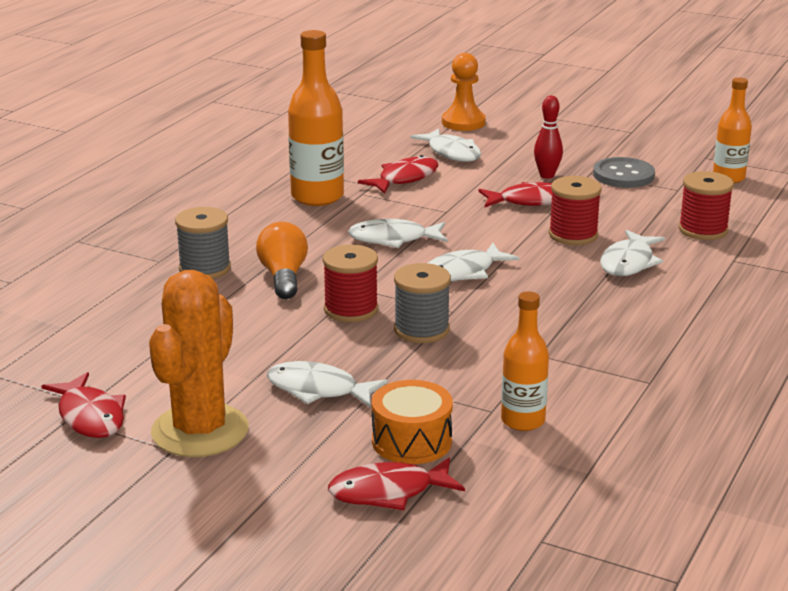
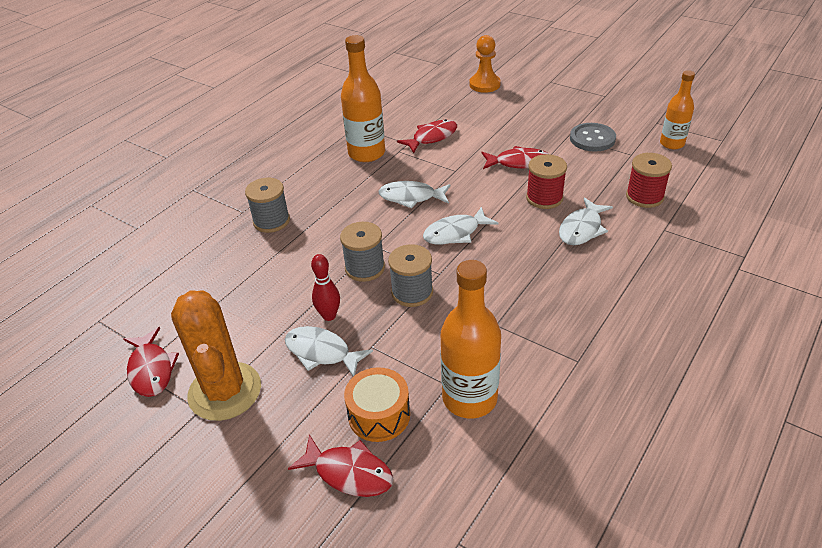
camera: 10 degrees right, 15 degrees up
orange cactus [149,270,249,457] -> orange cactus turned 45 degrees counterclockwise [171,291,261,421]
orange light bulb [256,222,308,299] -> none
red spool [323,245,378,322] -> grey spool [340,222,385,282]
red fish [328,458,465,510] -> red fish turned 150 degrees counterclockwise [288,434,393,497]
white fish [410,128,481,162] -> none
orange bottle [501,291,549,431] -> orange bottle [441,260,501,418], size x1.59
red bowling pin [534,96,563,179] -> red bowling pin moved to [311,254,340,321]

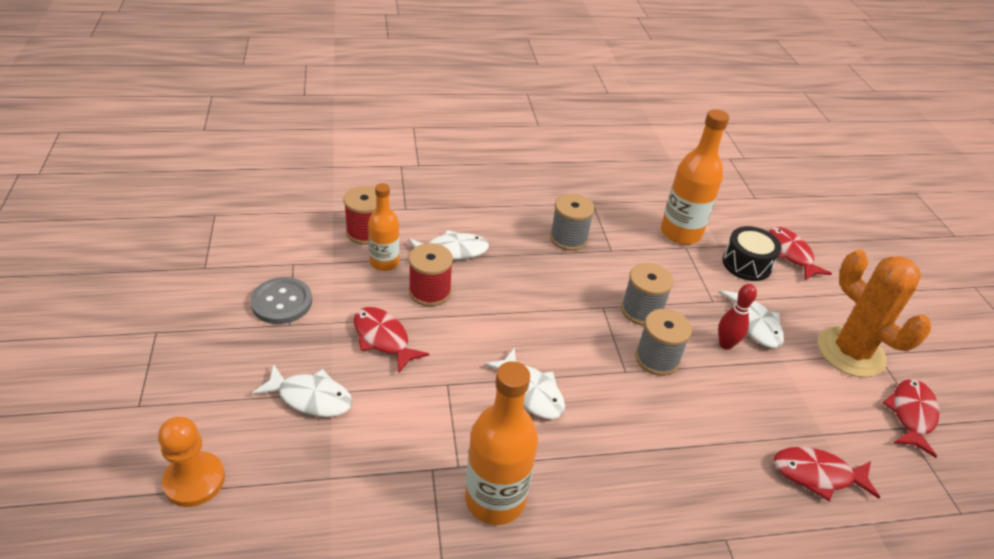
camera: 140 degrees left, 0 degrees up
orange cactus [171,291,261,421] -> orange cactus turned 60 degrees counterclockwise [818,250,931,378]
grey spool [245,178,290,233] -> grey spool moved to [550,194,595,251]
orange drum [344,367,410,442] -> black drum [722,226,782,281]
red fish [397,119,457,153] -> red fish moved to [774,447,880,502]
white fish [423,206,499,245] -> white fish moved to [252,364,353,417]
orange bottle [660,70,695,149] -> orange bottle moved to [368,183,400,271]

